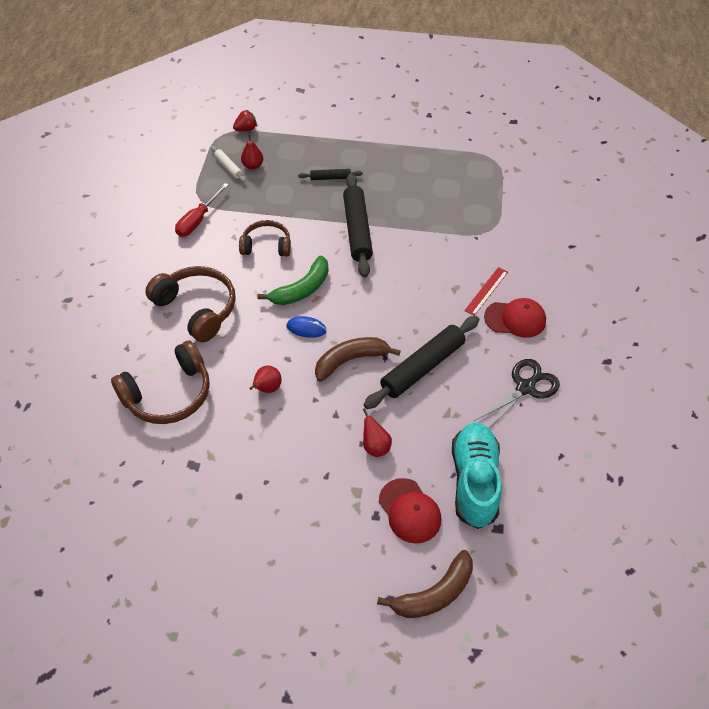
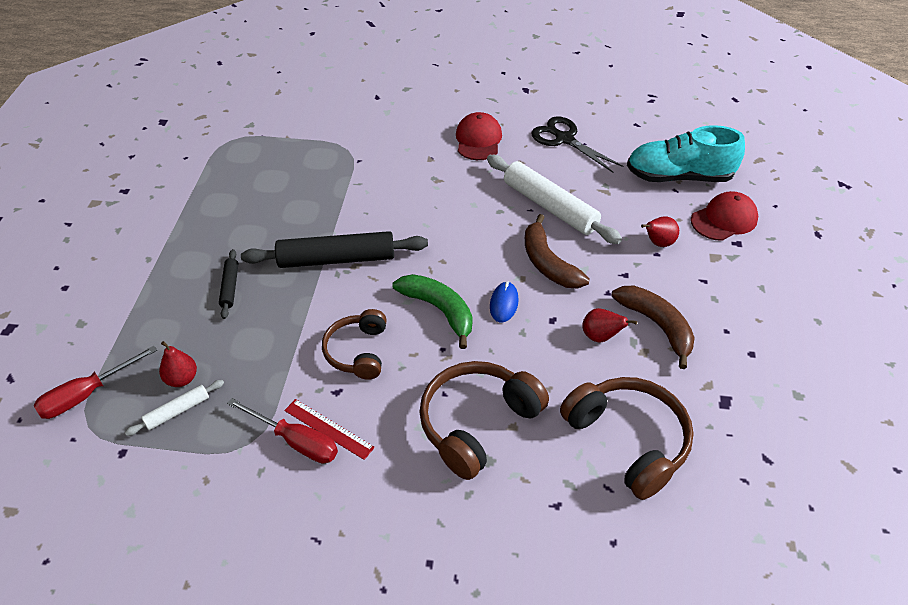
camera: 90 degrees left, 5 degrees down
red strawberry [233,110,257,131] -> red screwdriver [34,346,157,419]
black rolling pin [364,316,479,409] -> white rolling pin [487,155,622,244]
brown banana [377,550,473,618] -> brown banana moved to [612,286,695,369]
red ruler [464,267,508,316] -> red ruler moved to [284,399,375,460]

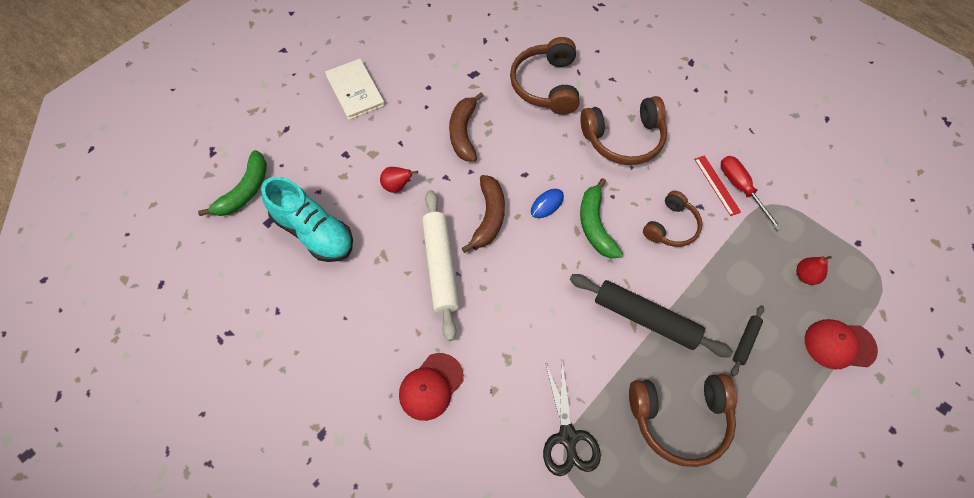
camera: 145 degrees left, 15 degrees up
red screwdriver [34,346,157,419] -> none
white rolling pin [125,380,224,436] -> none
black scissors [531,116,623,172] -> black scissors moved to [543,362,601,476]
red pear [582,308,637,343] -> none
red cap [691,191,758,241] -> red cap moved to [805,319,878,369]
none -> green banana [198,150,267,216]
none -> white book [325,59,385,120]
none -> brown headphones [629,374,737,467]

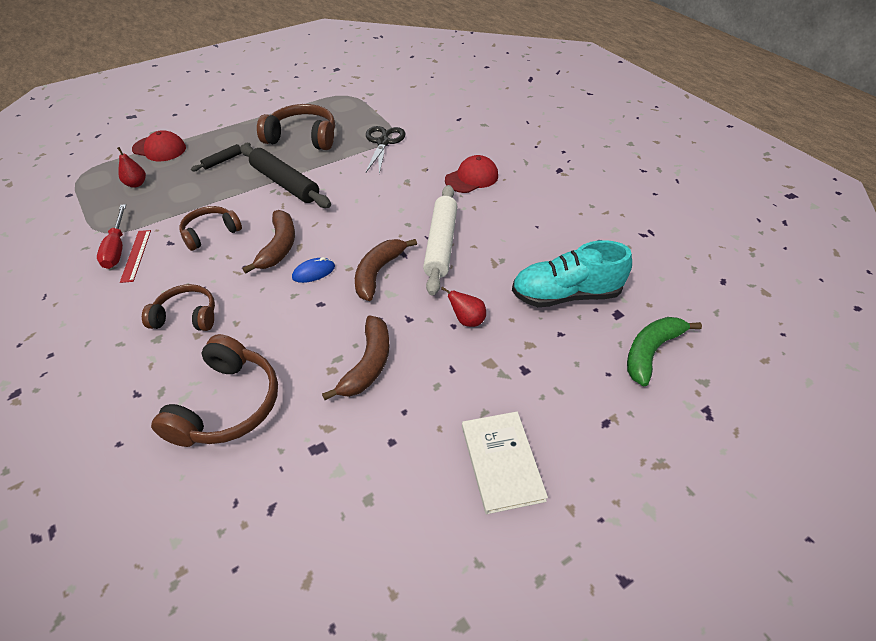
camera: 165 degrees left, 15 degrees down
turquoise shoe [261,177,353,262] -> turquoise shoe turned 60 degrees counterclockwise [512,240,632,307]
brown headphones [580,96,667,165] -> brown headphones [142,284,215,331], size x0.64
green banana [580,178,623,258] -> brown banana [243,210,295,273]

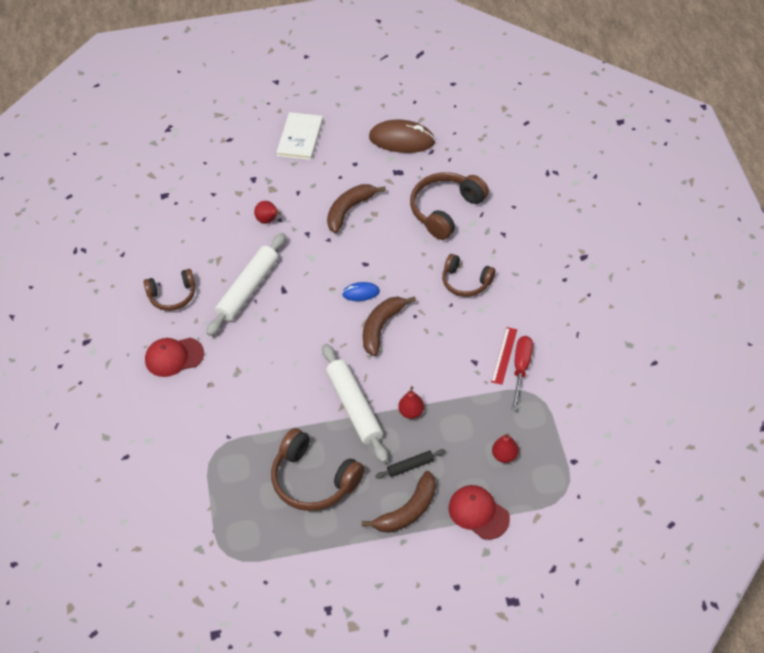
camera: 155 degrees left, 5 degrees up
brown headphones [179,206,242,251] -> brown headphones moved to [144,269,195,311]
black rolling pin [240,144,331,208] -> white rolling pin [322,344,388,463]
brown banana [355,239,417,301] -> brown banana moved to [362,471,436,533]
black scissors [366,126,406,174] -> none
turquoise shoe [512,240,632,307] -> none
green banana [627,317,702,386] -> none
none -> brown mouse [369,119,435,153]
none -> red pear [398,386,424,419]

